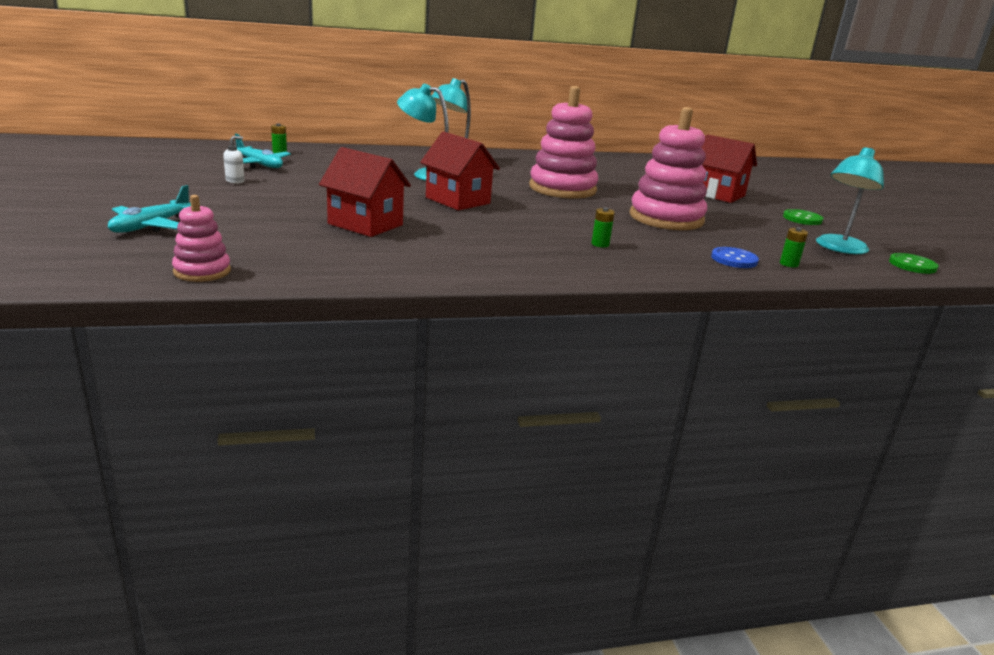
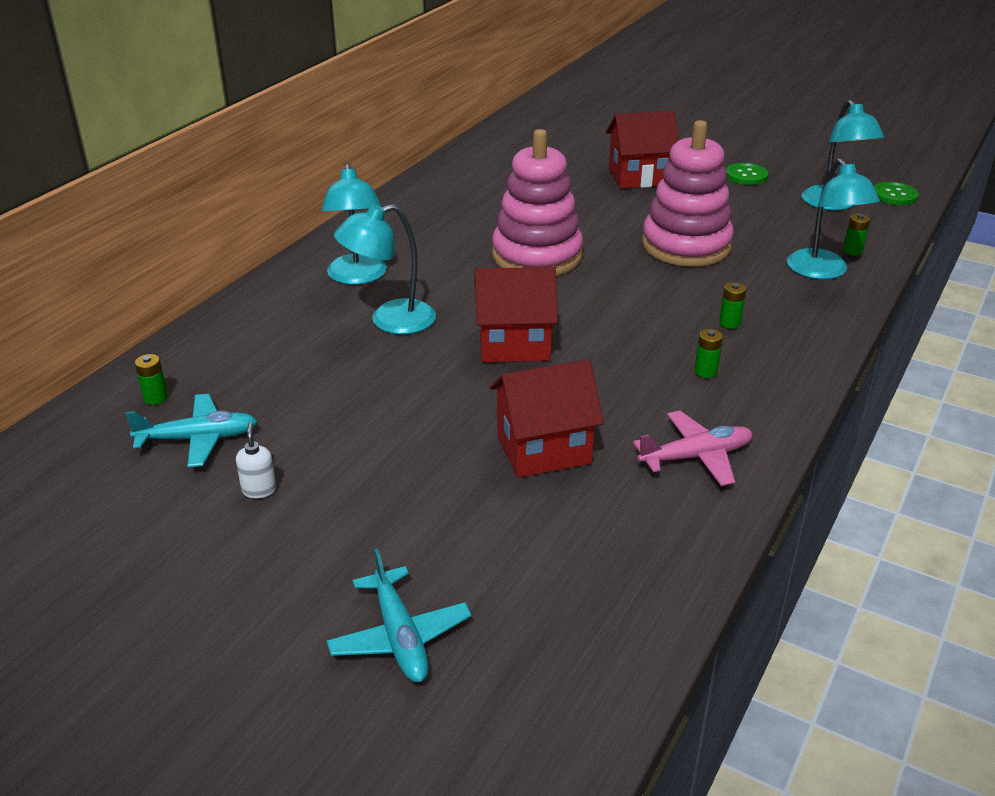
camera: 45 degrees left, 10 degrees up
pink stacking toy [172,195,231,282] -> none
blue button [711,247,759,268] -> turquoise lamp [787,158,880,279]
none -> pink plane [633,410,753,486]
none -> green battery [694,329,723,378]

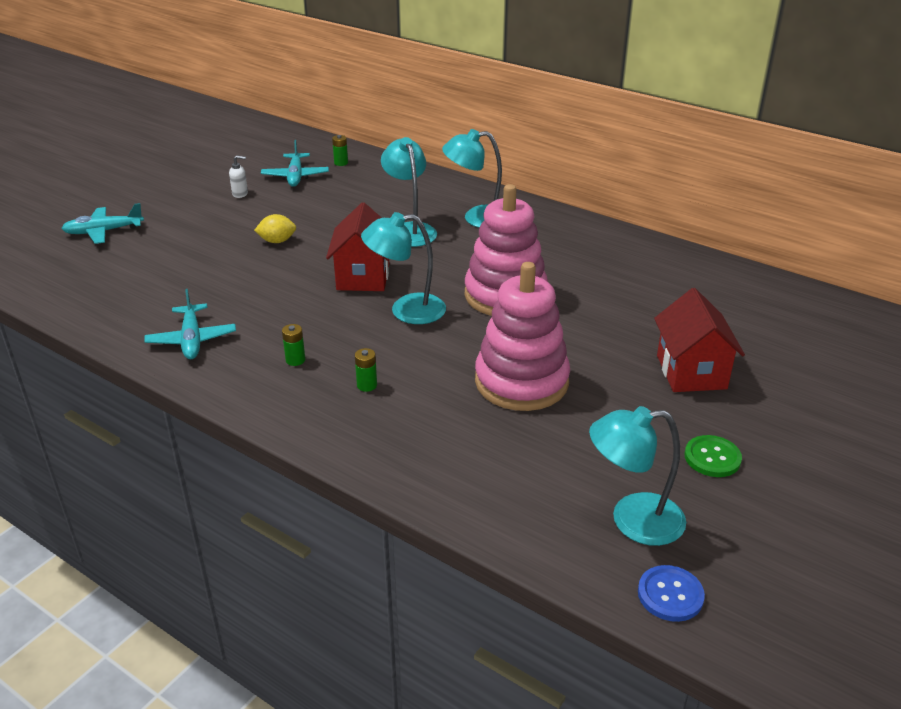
camera: 95 degrees right, 0 degrees up
red house [490,360,604,478] -> none
pink plane [633,410,753,486] -> turquoise plane [144,289,236,359]
turquoise lamp [787,158,880,279] -> turquoise lamp moved to [361,212,446,324]
green battery [843,213,870,256] -> none
green button [874,182,919,205] -> blue button [638,565,705,622]
none -> yellow lemon [254,214,296,243]

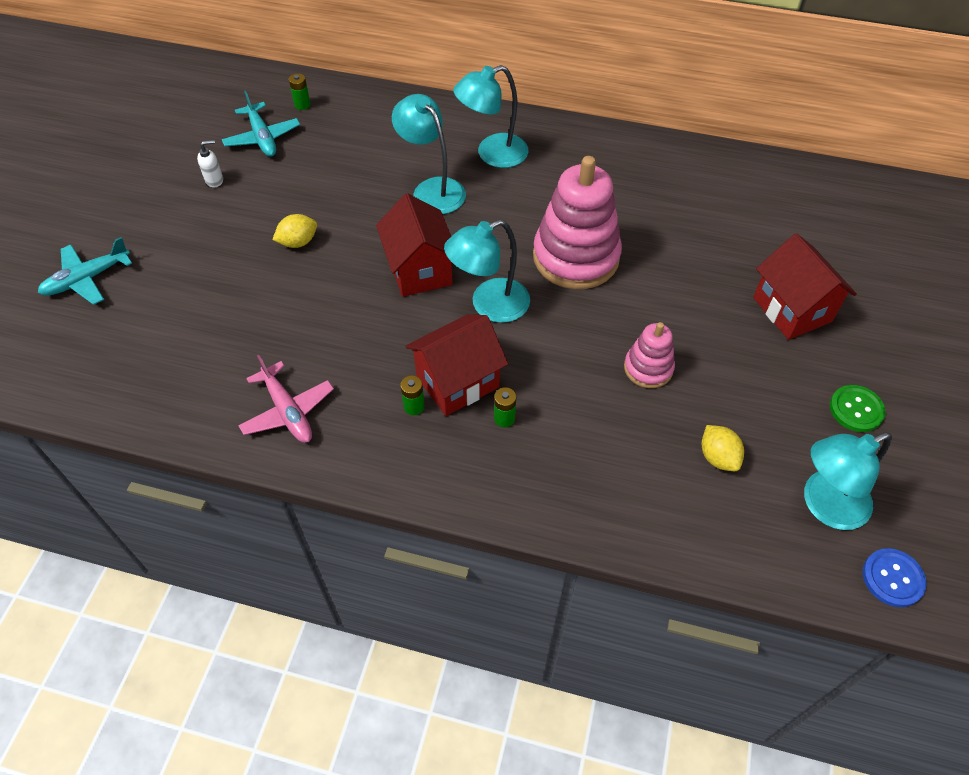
camera: 20 degrees left, 20 degrees up
turquoise plane [144,289,236,359] -> pink plane [238,355,334,443]
pink stacking toy [475,262,570,411] -> pink stacking toy [624,322,675,388], size x0.52
none -> red house [405,314,508,416]
none -> yellow lemon [702,425,744,471]

